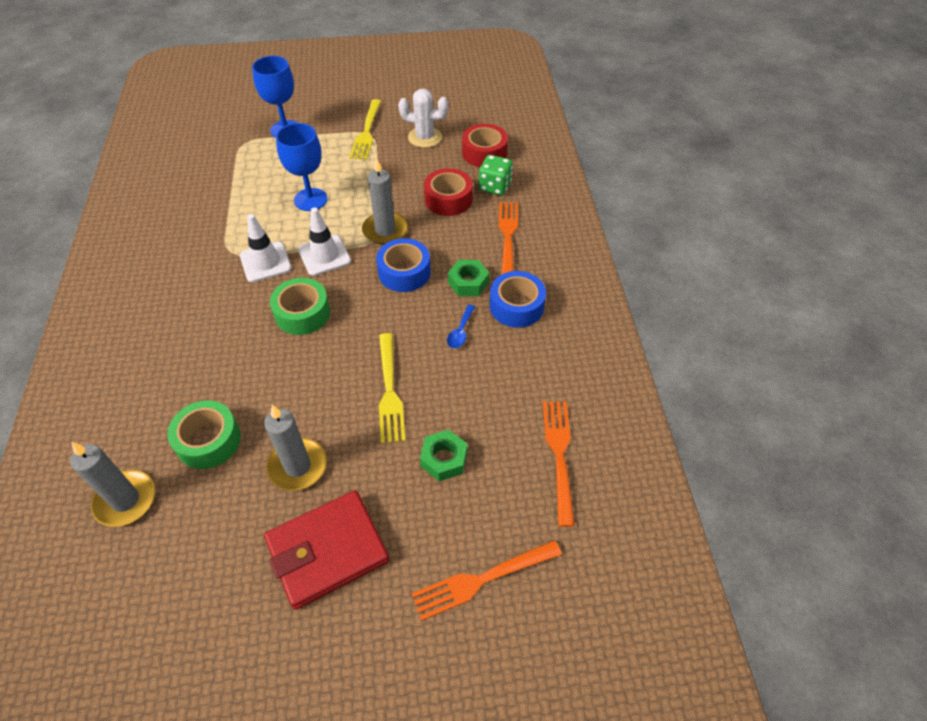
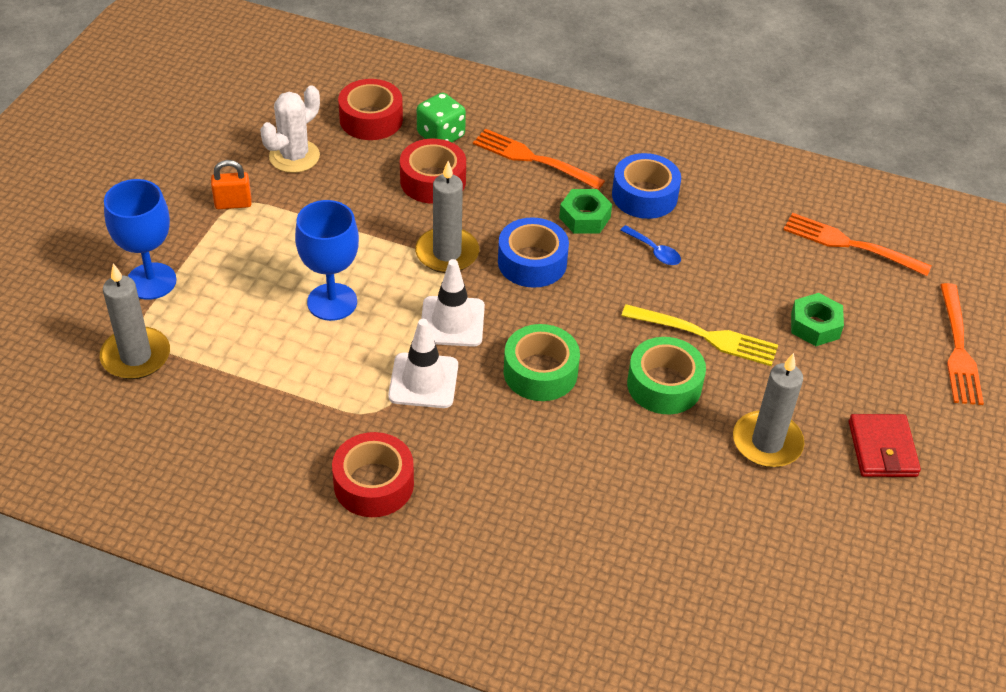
camera: 65 degrees left, 5 degrees down
grey candle [70,442,155,527] -> grey candle moved to [100,263,170,379]
green tape [167,400,241,469] -> green tape moved to [627,337,706,414]
red wallet [264,491,389,610] -> red wallet [849,414,921,477], size x0.64
yellow fork [349,99,381,160] -> orange padlock [211,160,252,209]
none -> red tape [332,432,414,517]

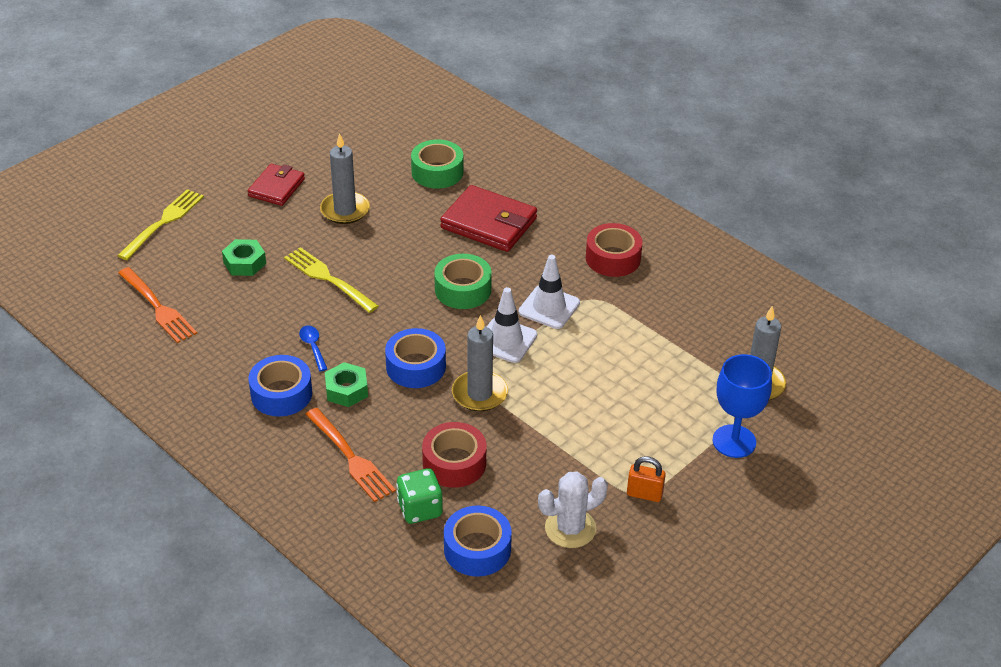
camera: 155 degrees left, 5 degrees down
blue goblet [295,200,359,321] -> none
red tape [338,79,403,140] -> blue tape [444,506,512,577]
green tape [627,337,706,414] -> green tape moved to [411,139,463,189]
orange fork [940,283,984,405] -> yellow fork [117,189,204,260]
none -> red wallet [440,185,537,252]

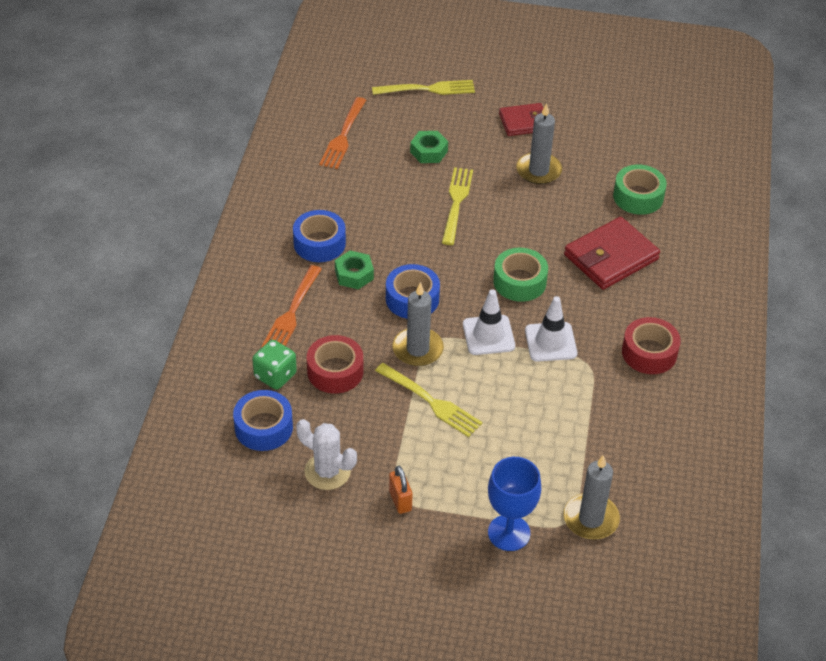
camera: 55 degrees right, 5 degrees up
blue spoon [299,325,327,371] -> none
red wallet [440,185,537,252] -> red wallet turned 60 degrees clockwise [564,217,660,290]
none -> yellow fork [375,363,483,437]

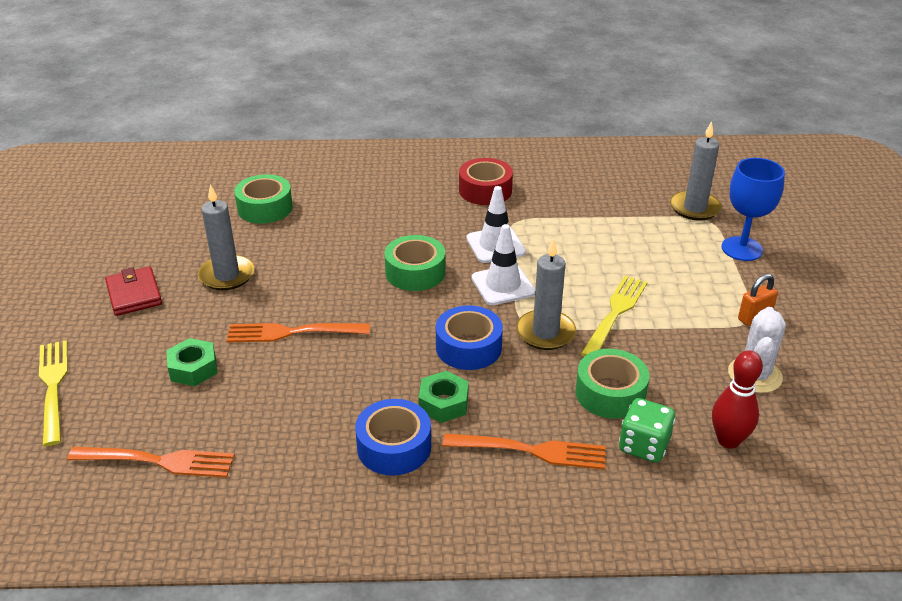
camera: 100 degrees left, 10 degrees down
blue tape [233,390,293,451] -> red bowling pin [712,350,763,449]
red tape [307,335,363,393] -> green tape [575,349,649,419]
yellow fork [442,167,473,245] -> orange fork [226,323,370,342]
red wallet [564,217,660,290] -> none

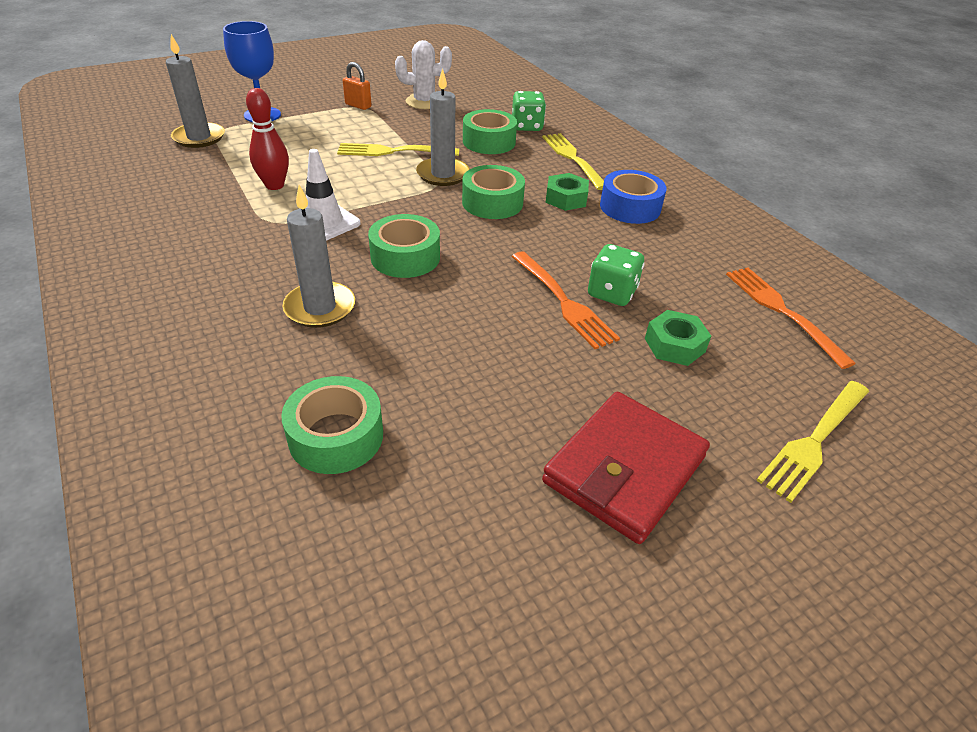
camera: 120 degrees left, 5 degrees up
red wallet [105,266,162,316] -> red wallet [542,392,710,544], size x1.57
grey candle [198,184,255,290] -> grey candle moved to [283,185,355,328]
blue tape [436,305,503,370] -> green tape [462,165,525,219]
orange fork [443,433,606,470] -> yellow fork [542,133,604,190]
red tape [459,158,513,205] -> none
white traffic cone [472,224,535,305] -> none
red bowling pin [712,350,763,449] -> red bowling pin moved to [246,88,289,190]
none -> green dice [588,244,645,306]

